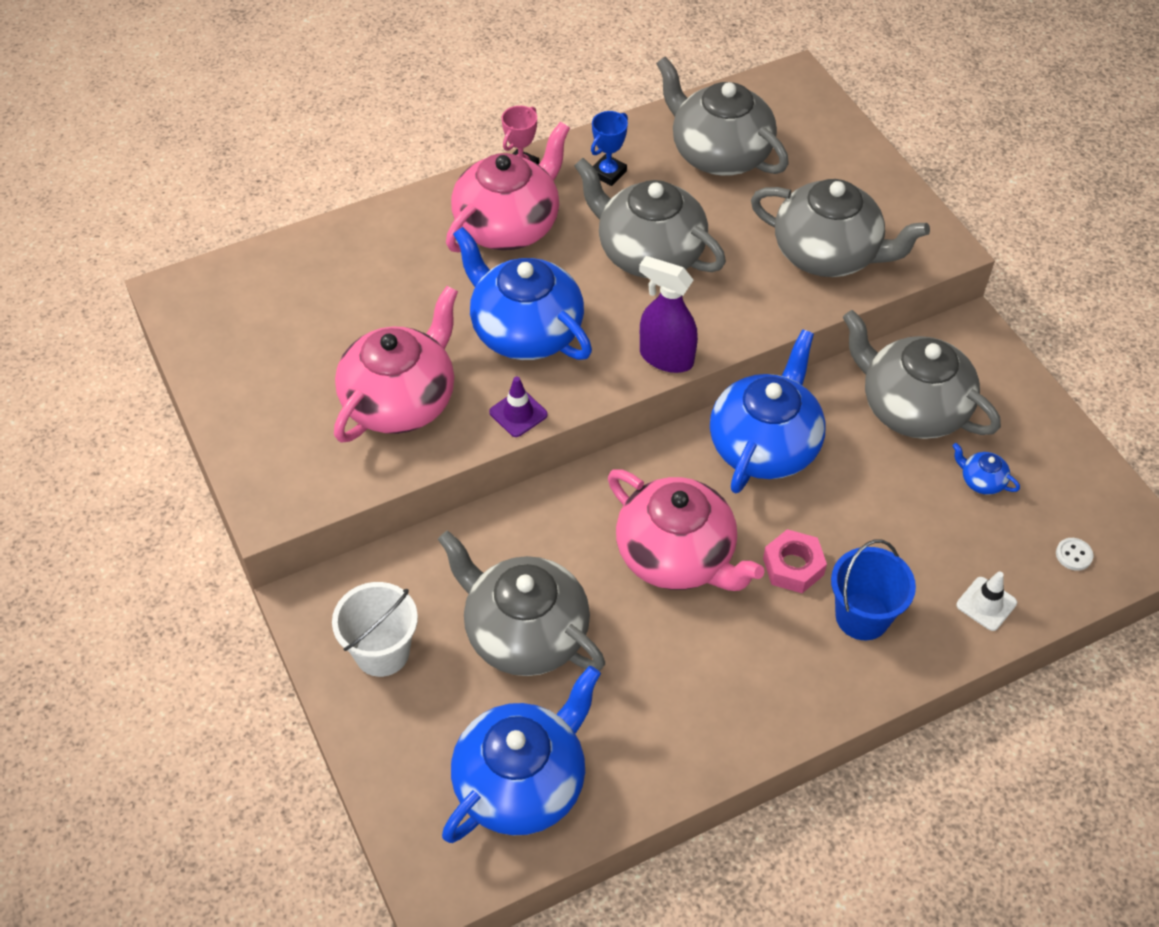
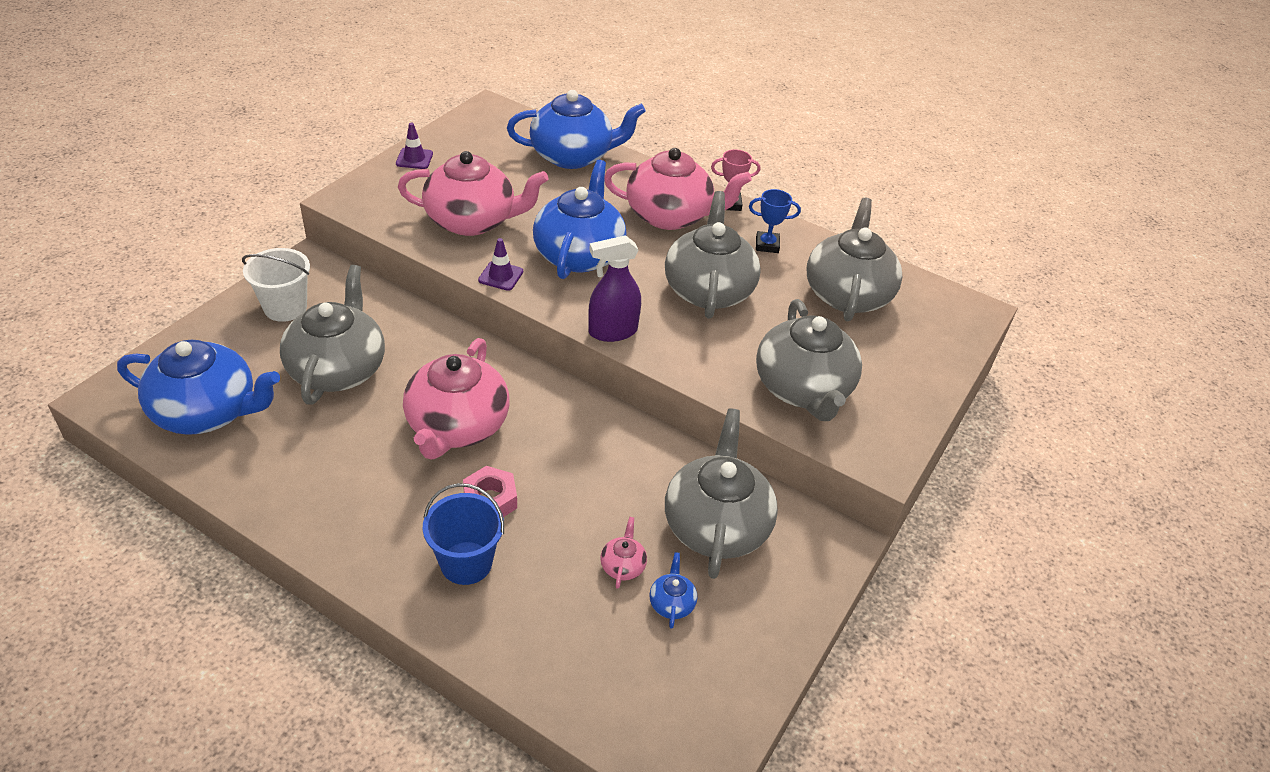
camera: 55 degrees right, 10 degrees down
purple spray bottle [639,256,698,373] -> purple spray bottle turned 105 degrees counterclockwise [588,235,641,342]
blue teapot [710,330,826,493] -> blue teapot moved to [507,90,646,169]
white traffic cone [956,571,1017,631] -> none
white button [1056,538,1093,571] -> none
none -> purple traffic cone [396,123,433,169]
none -> pink teapot [600,517,647,589]

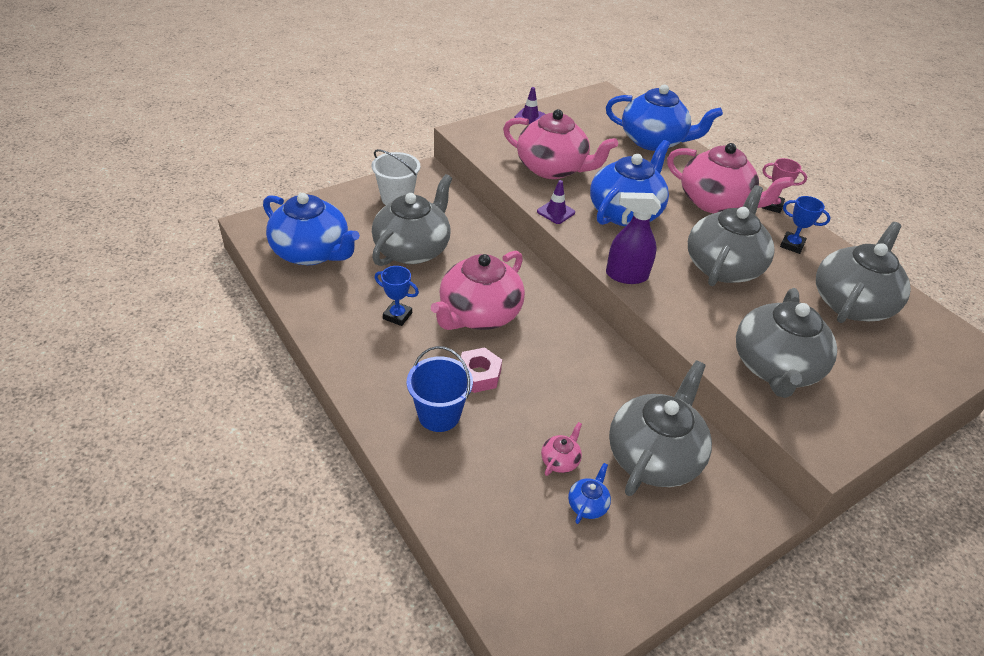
camera: 25 degrees right, 0 degrees up
none -> blue trophy [374,266,419,326]

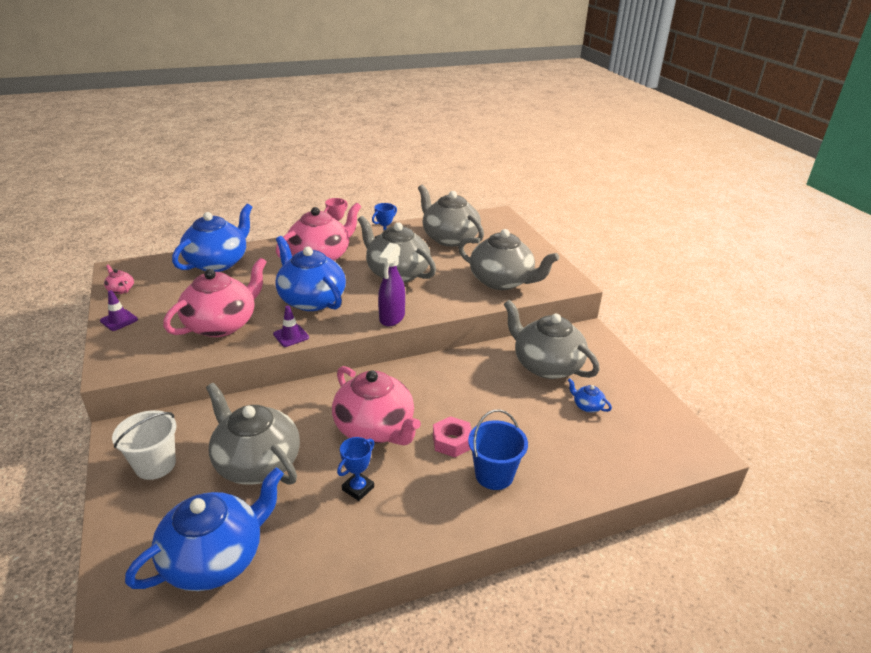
camera: 75 degrees left, 10 degrees down
pink teapot [541,422,582,476] -> pink teapot moved to [104,265,134,294]

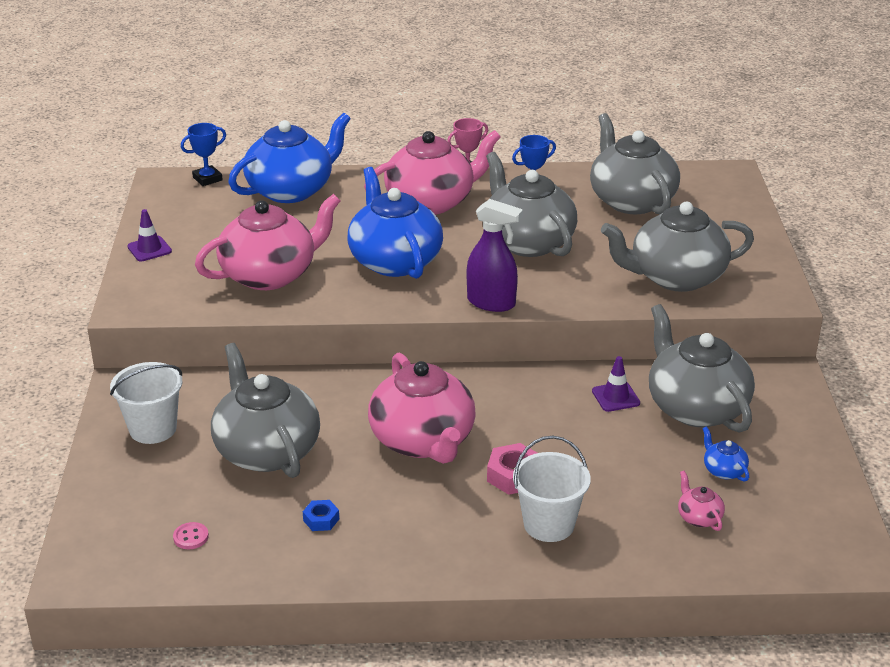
camera: 20 degrees right, 0 degrees up
pink teapot [104,265,134,294] -> pink teapot moved to [678,471,725,531]
blue teapot [125,467,284,591] -> pink button [173,522,209,550]
purple traffic cone [273,306,309,347] -> purple traffic cone moved to [592,356,640,412]
blue trophy [337,437,374,501] -> blue trophy moved to [181,123,226,186]
purple spray bottle [378,243,405,326] -> purple spray bottle turned 105 degrees counterclockwise [467,199,523,312]
grey teapot [458,229,559,290] -> grey teapot turned 120 degrees clockwise [601,202,754,292]
blue bucket [468,409,528,490] -> white bucket [513,436,591,542]
none -> blue nut [303,500,339,531]

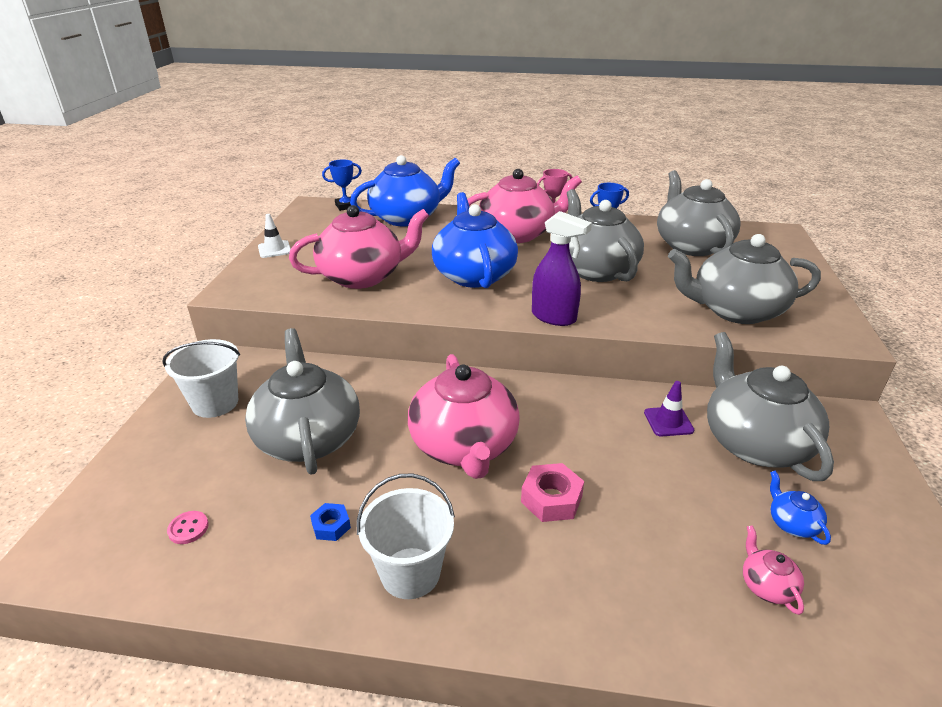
camera: 10 degrees right, 0 degrees up
purple traffic cone [127,209,172,261] -> white traffic cone [258,214,291,258]
white bucket [513,436,591,542] -> white bucket moved to [357,473,455,599]

